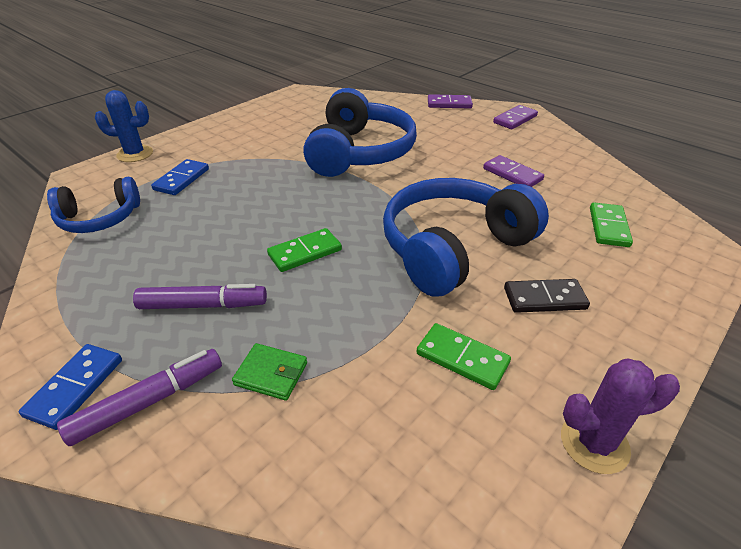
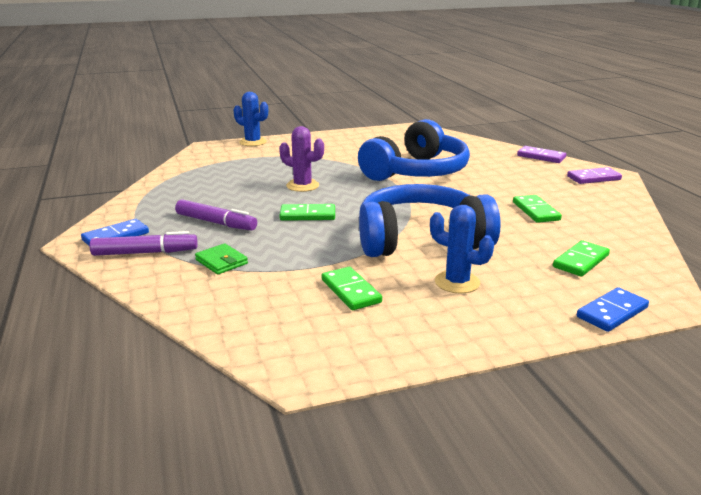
camera: 30 degrees right, 15 degrees down
blue headphones [47,177,140,233] -> none
blue domino [151,159,209,195] -> blue domino moved to [577,287,649,332]
purple domino [483,155,544,187] -> green domino [513,195,562,223]
black domino [504,279,590,313] -> blue cactus [430,205,494,293]
purple cactus [561,358,680,474] -> purple cactus moved to [279,126,324,192]

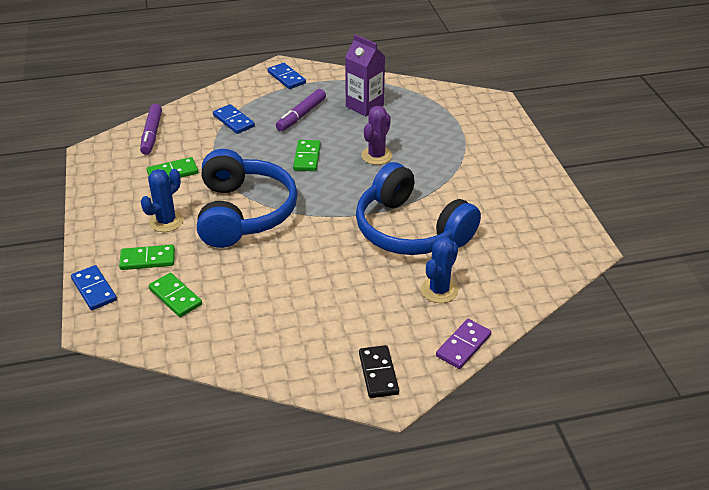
camera: 95 degrees right, 15 degrees up
purple marker [90,231,198,256] -> purple marker moved to [140,104,162,155]
green wallet [195,243,248,275] -> blue domino [213,104,255,134]
blue cactus [234,92,268,146] -> blue cactus moved to [421,236,458,303]
green domino [513,195,562,223] -> green domino moved to [119,245,175,270]
purple domino [567,167,622,184] -> black domino [359,345,399,398]
none -> purple carton [345,35,385,116]

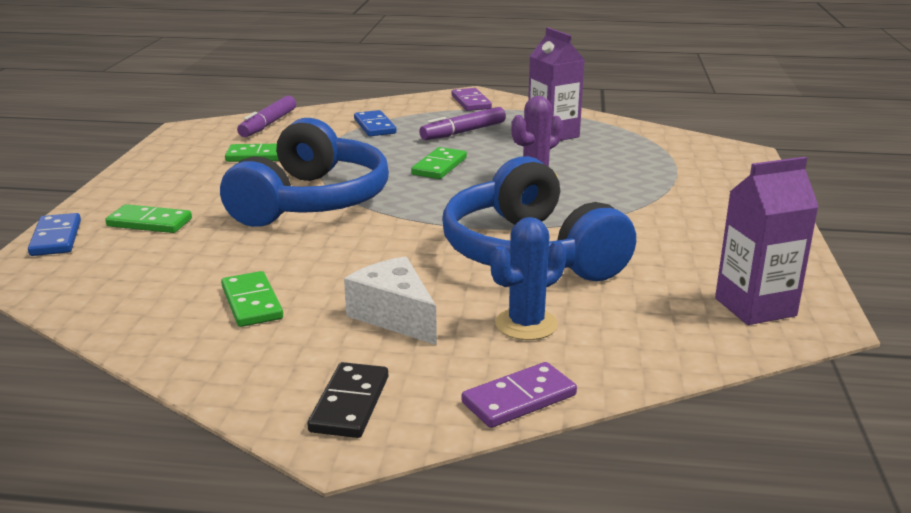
camera: 20 degrees right, 15 degrees down
blue cactus [141,169,184,232] -> none
green domino [149,273,202,317] -> green domino moved to [221,271,283,327]
blue domino [268,63,306,89] -> purple domino [451,88,492,111]
none -> white cheese [344,257,437,345]
none -> purple carton [715,157,819,325]

